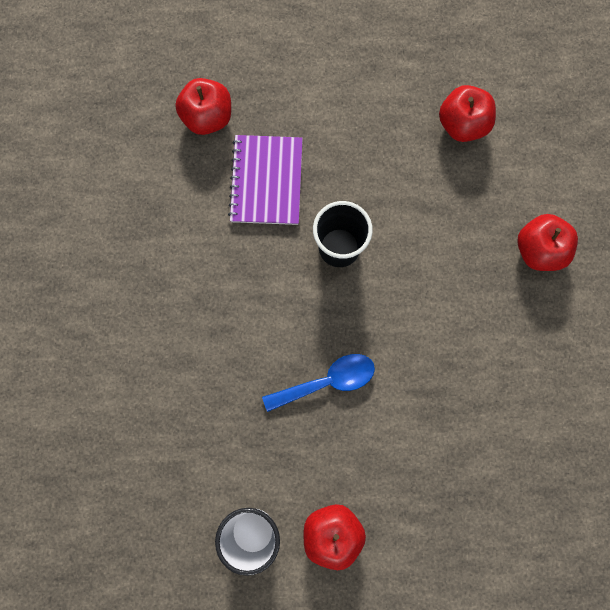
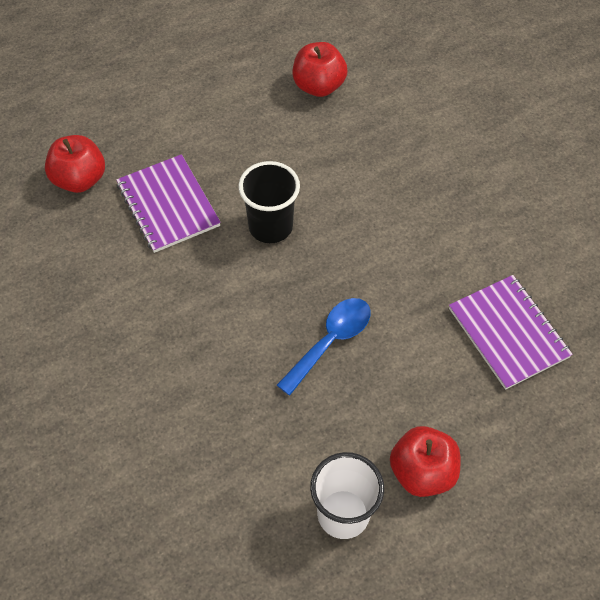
camera: 30 degrees left, 20 degrees down
red apple [517,214,578,271] -> none
none -> purple notebook [449,275,573,390]

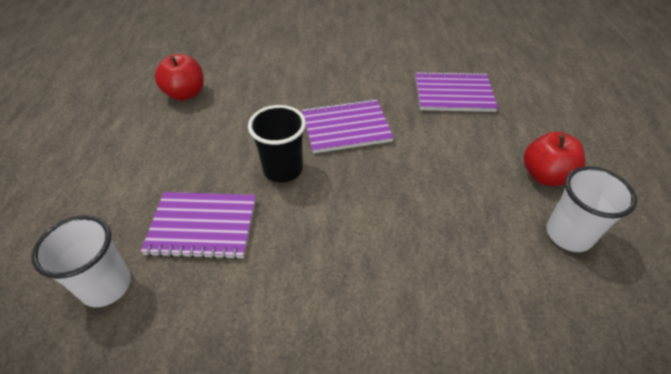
camera: 60 degrees left, 10 degrees down
red apple [45,135,105,193] -> white cup [31,215,131,307]
blue spoon [277,298,371,395] -> none
none -> purple notebook [302,99,394,153]

